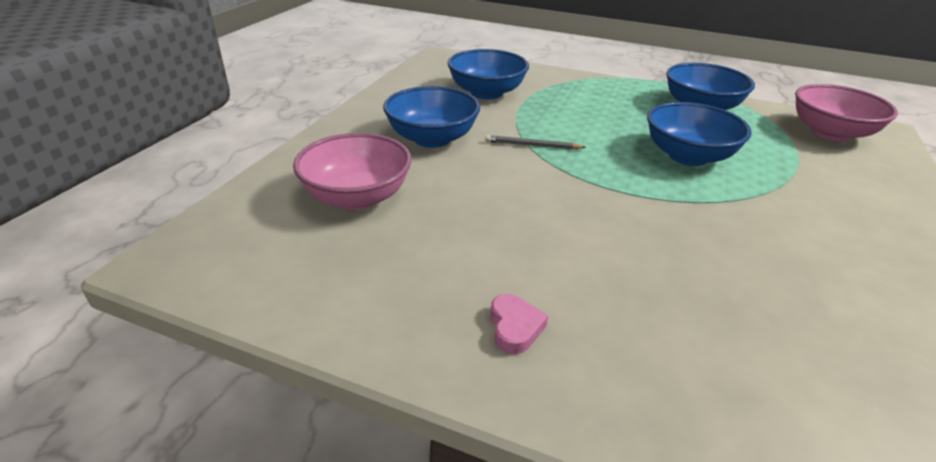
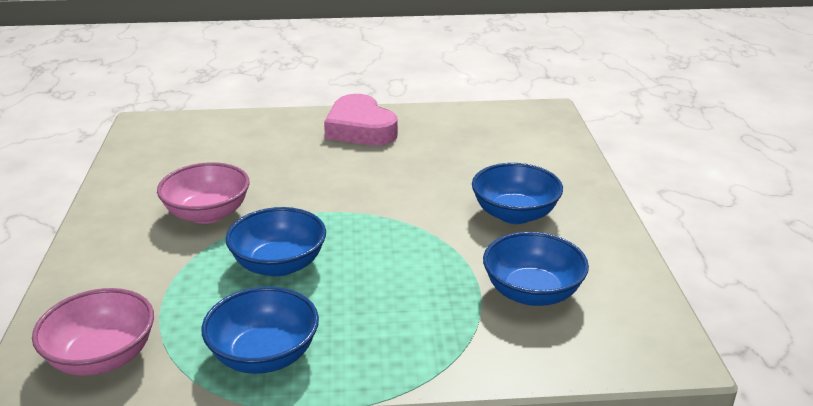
camera: 155 degrees right, 5 degrees down
pink bowl [293,133,412,210] -> pink bowl moved to [157,162,250,224]
grey pencil [485,135,586,150] -> none
pink heart [490,294,548,354] -> pink heart [324,94,398,145], size x2.43

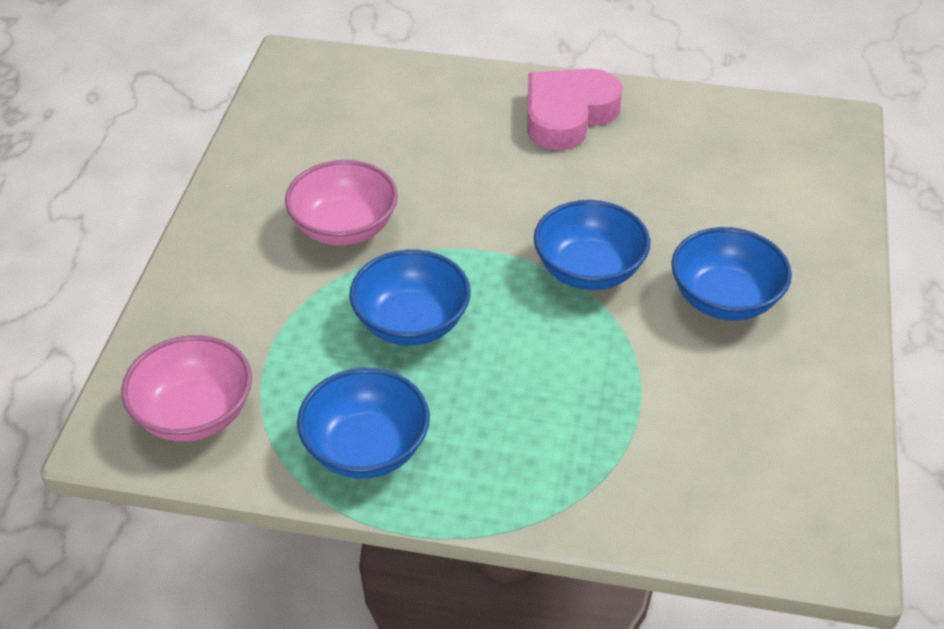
camera: 15 degrees right, 15 degrees up
pink heart [324,94,398,145] -> pink heart turned 60 degrees clockwise [527,69,623,151]
blue bowl [483,232,589,306] -> blue bowl moved to [534,200,650,290]

